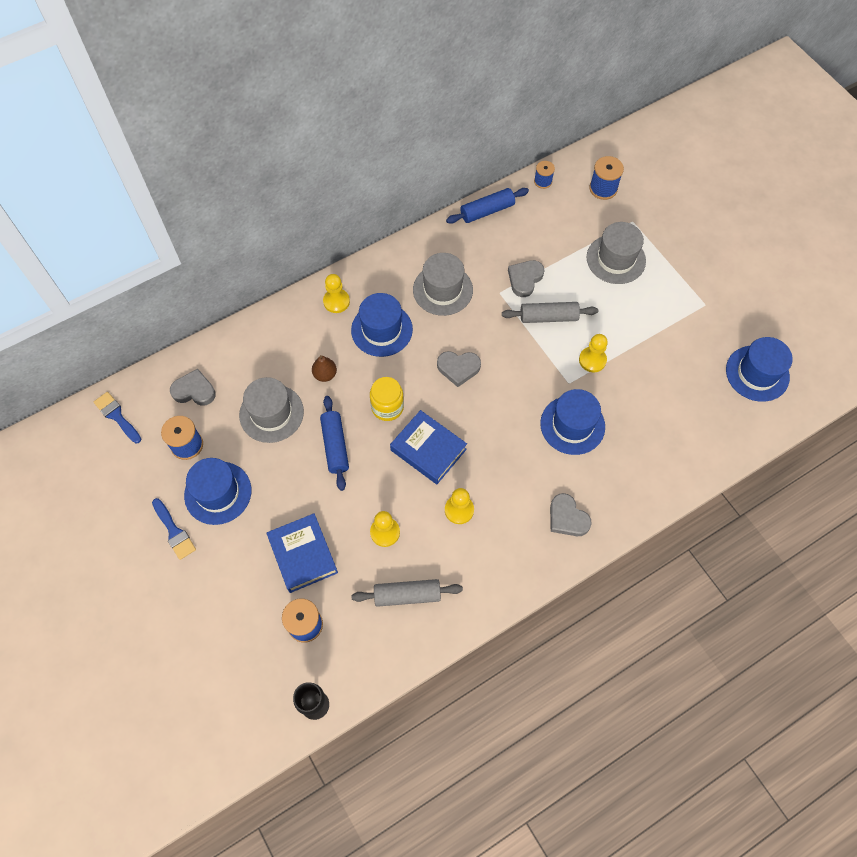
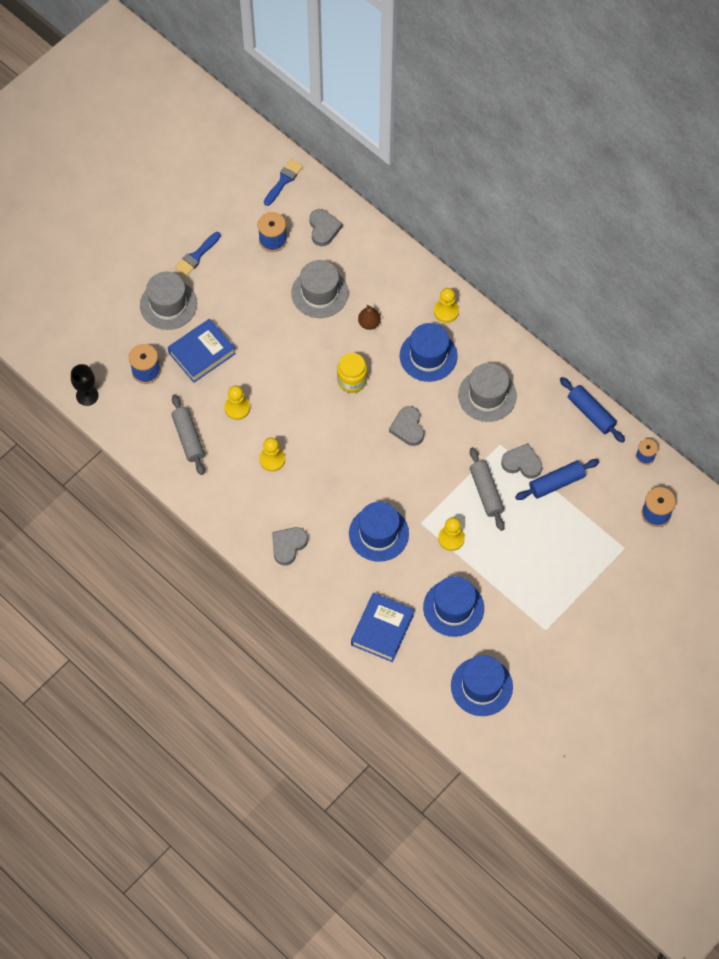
camera: 75 degrees right, 0 degrees up
blue hat [184,458,251,525] -> blue hat moved to [423,576,484,637]
blue rolling pin [320,396,349,491] -> blue rolling pin moved to [515,459,599,500]
blue book [390,410,467,484] -> blue book moved to [351,593,414,662]
grey hat [587,222,646,284] -> grey hat moved to [140,272,197,330]

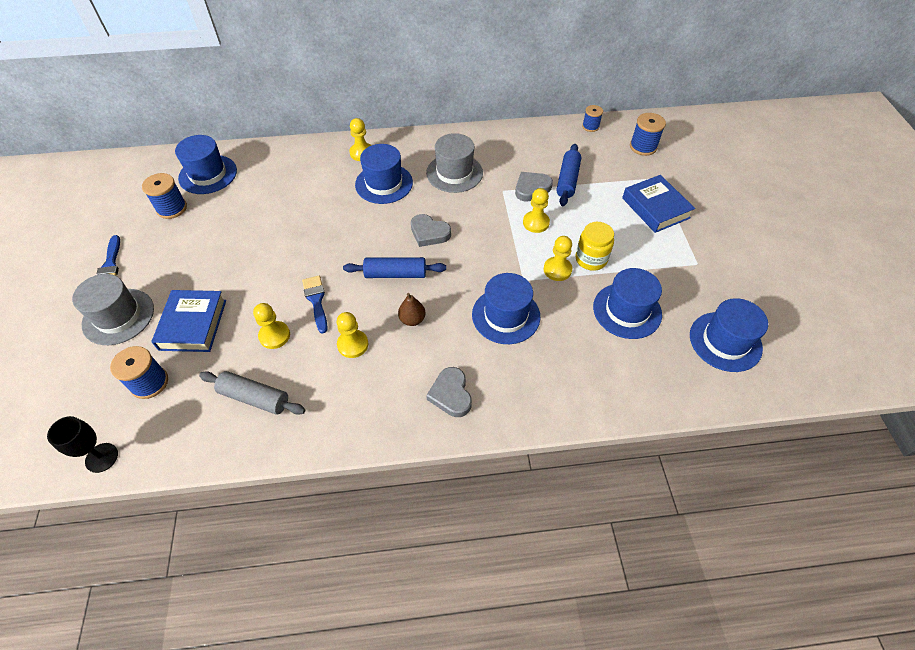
camera: 50 degrees left, 10 degrees down
blue brush [264,159,303,206] -> blue brush moved to [302,276,328,334]
grey hat [291,260,348,318] -> none
grey heart [309,209,342,246] -> blue hat [175,135,237,194]
yellow jar [337,353,367,393] -> yellow jar moved to [576,222,614,271]
blue book [351,593,414,662] -> blue book moved to [622,175,695,233]
brown pear [358,305,381,330] -> brown pear moved to [398,293,425,326]
grey rolling pin [470,447,505,531] -> yellow pawn [523,188,550,233]
blue rolling pin [560,377,625,443] -> blue rolling pin moved to [343,257,446,278]

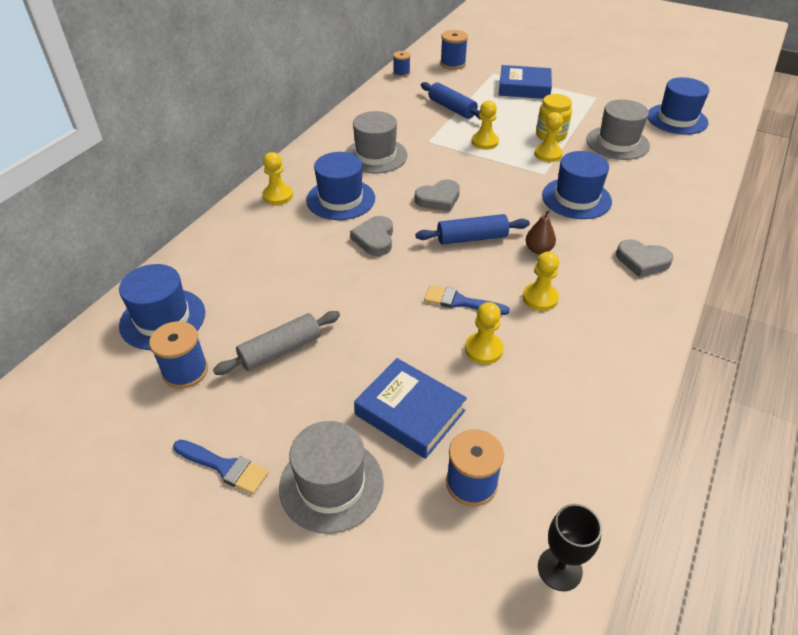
camera: 55 degrees left, 10 degrees down
grey rolling pin [199,371,305,415] -> grey rolling pin moved to [213,311,340,375]
blue rolling pin [343,257,446,278] -> blue rolling pin turned 45 degrees clockwise [416,214,530,245]
grey heart [515,172,553,201] -> grey heart moved to [350,216,393,256]
blue hat [593,268,662,339] -> grey hat [586,99,650,160]

